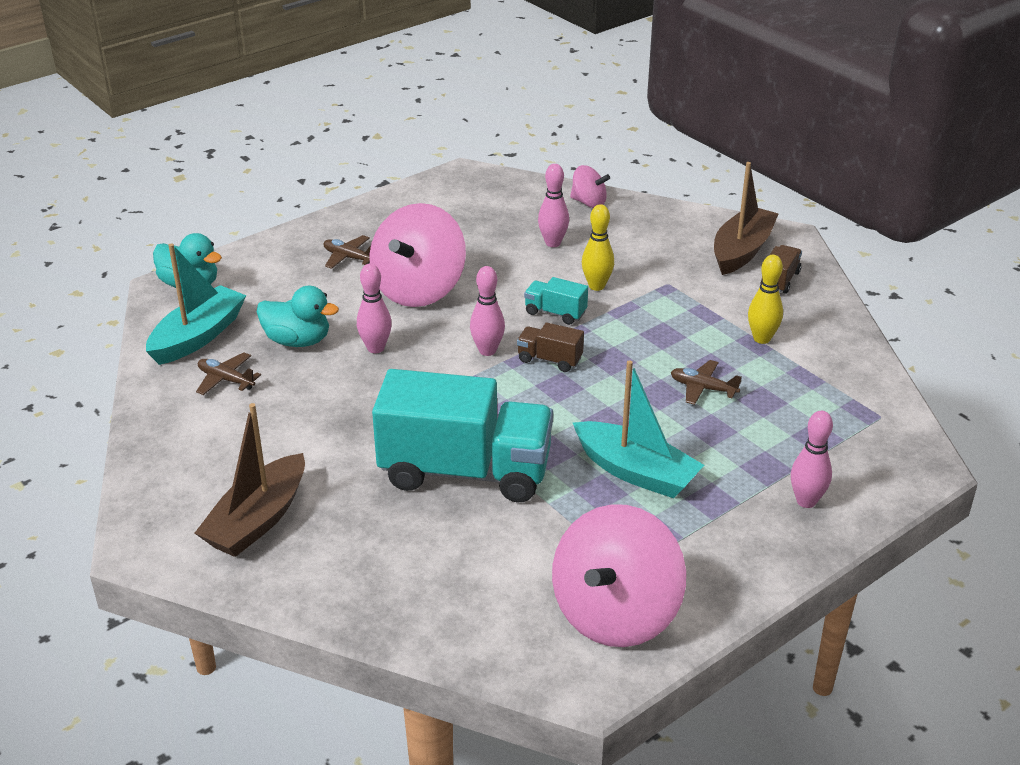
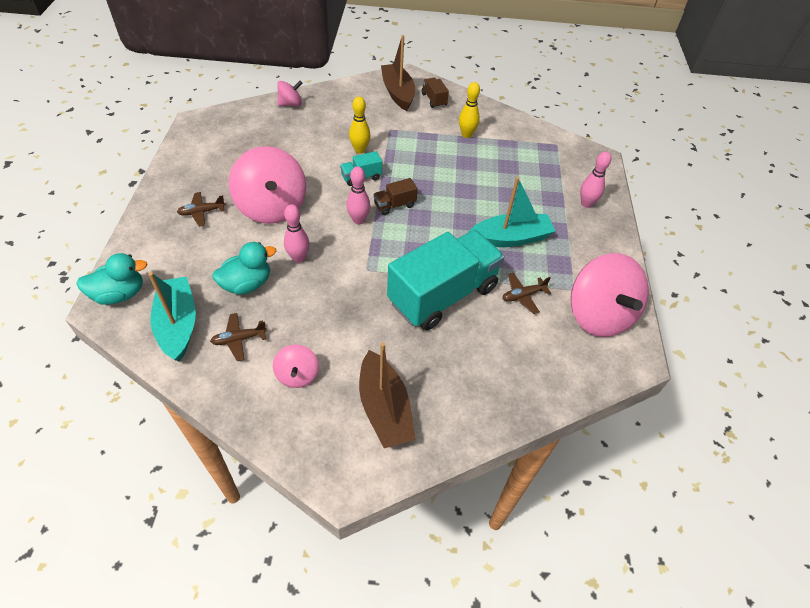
camera: 50 degrees left, 15 degrees up
pink bowling pin [538,164,569,247] -> none
brown plane [671,360,742,405] -> brown plane moved to [502,273,551,314]
none -> pink spinning top [273,345,319,388]

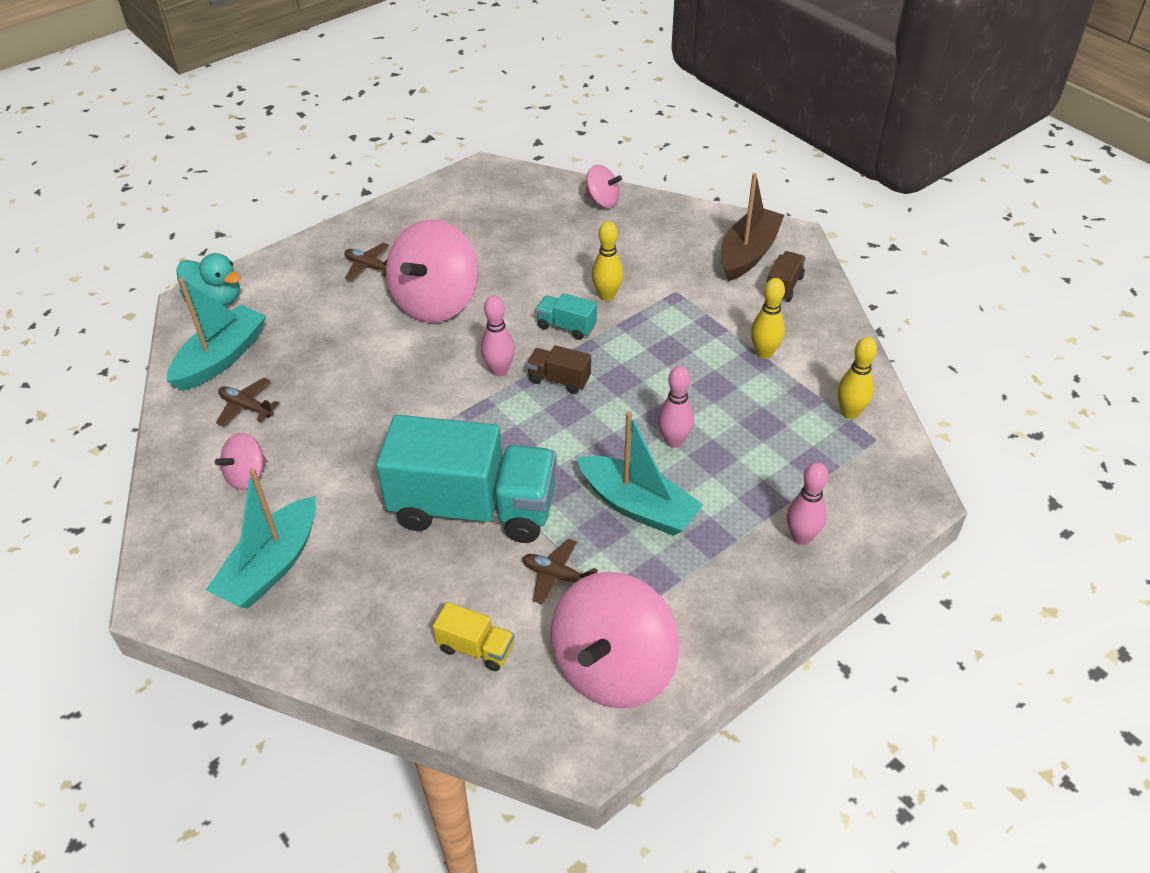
camera: 50 degrees right, 5 degrees down
turquoise duck [213,242,276,295] -> none
pink bowling pin [284,204,310,263] -> pink bowling pin moved to [658,366,694,448]
brown boat [359,342,416,448] -> turquoise boat [206,468,316,609]
none -> yellow truck [433,602,514,671]
none -> yellow bowling pin [837,337,877,419]

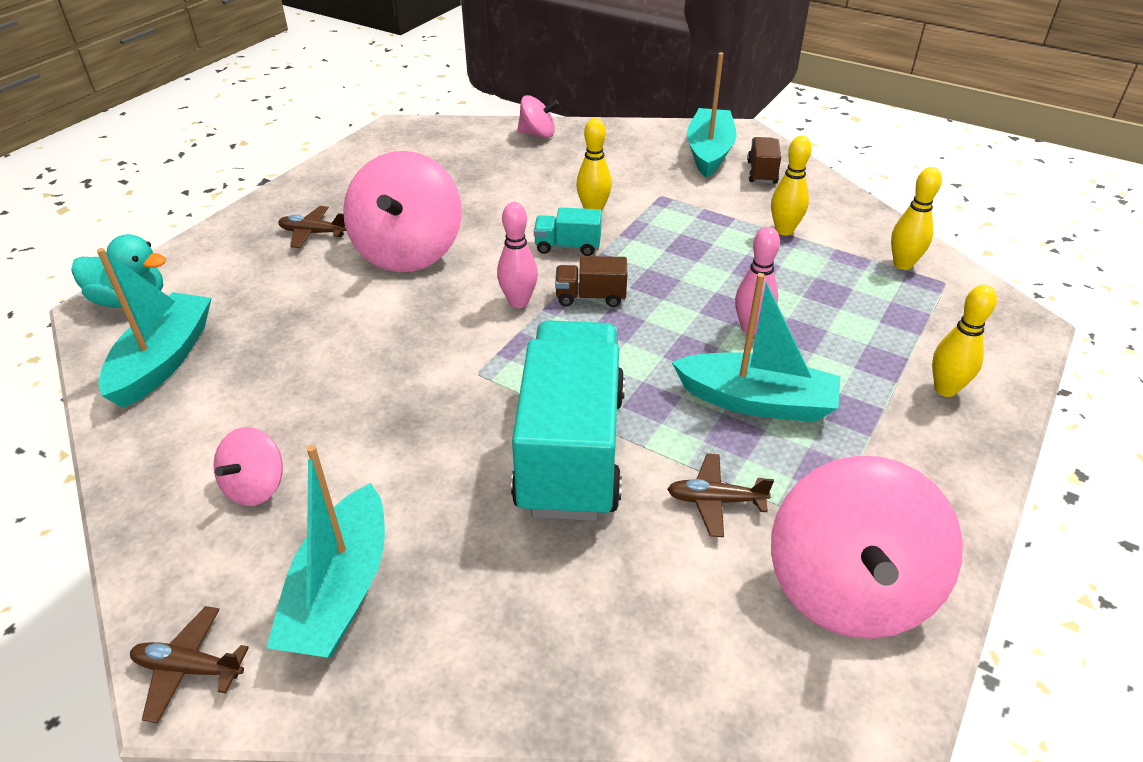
camera: 20 degrees left, 5 degrees down
brown plane [216,378,279,426] -> brown plane moved to [130,606,249,723]
turquoise truck [376,415,557,543] -> turquoise truck turned 75 degrees counterclockwise [511,320,625,521]
yellow truck [433,602,514,671] -> none
brown boat [721,173,784,281] -> turquoise boat [687,52,736,178]
pink bowling pin [787,462,828,545] -> yellow bowling pin [932,285,997,397]

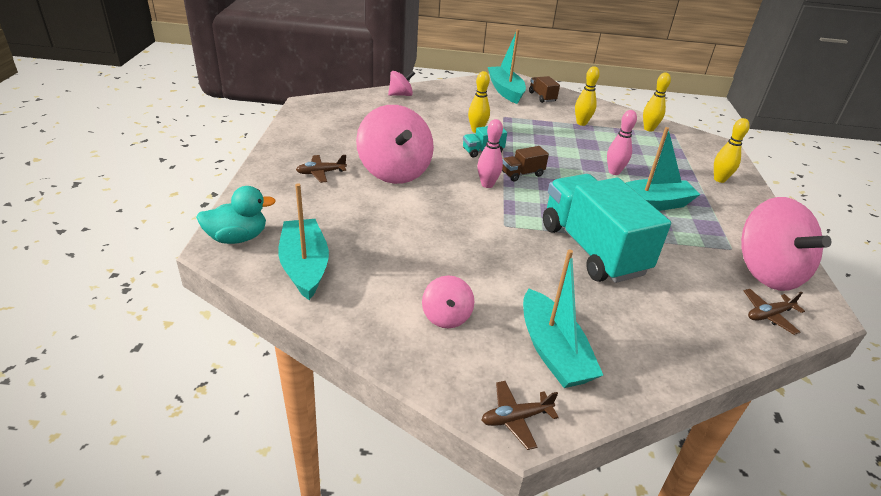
camera: 30 degrees left, 5 degrees down
brown plane [667,454,774,537] -> brown plane moved to [744,289,805,335]

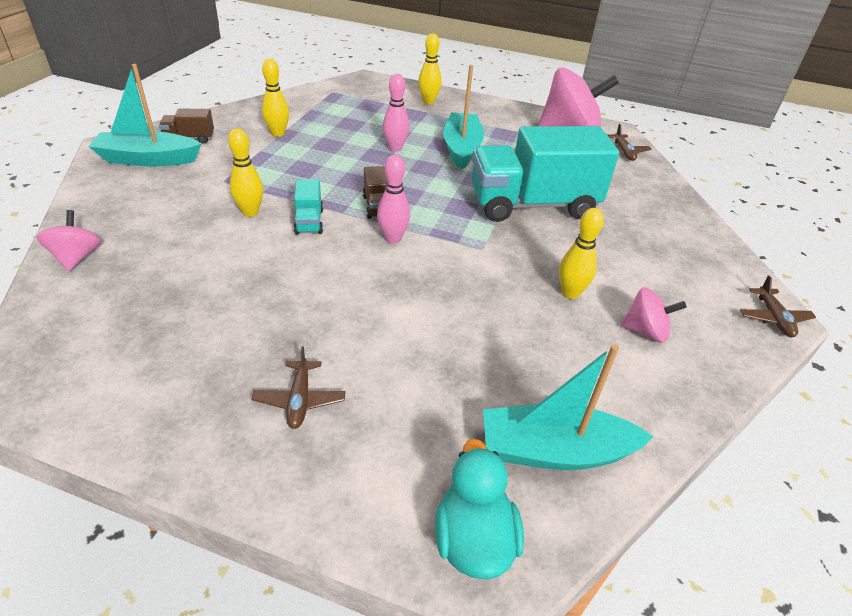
camera: 75 degrees left, 5 degrees up
pink spinning top [356,105,434,184] -> none
turquoise boat [523,249,603,388] -> none
yellow bowling pin [643,73,671,132] -> yellow bowling pin moved to [559,208,604,299]

